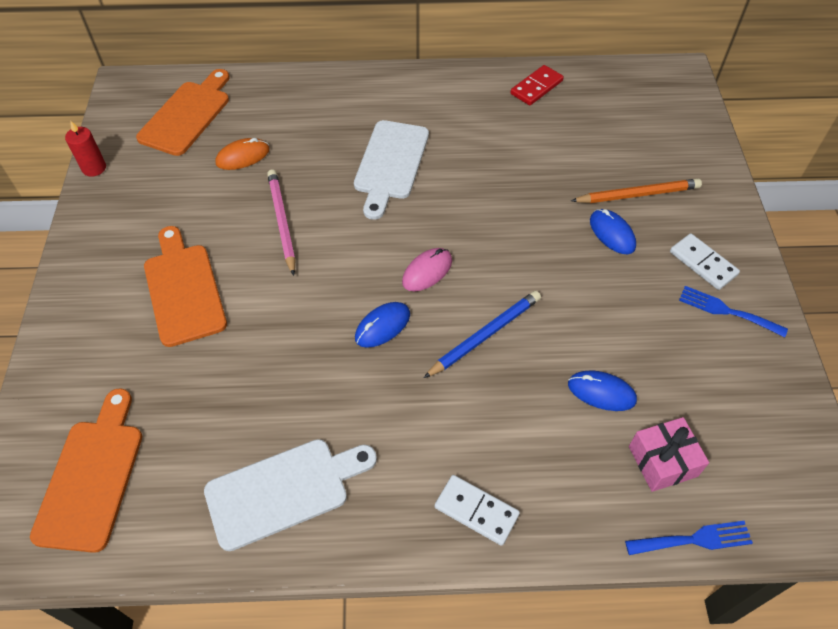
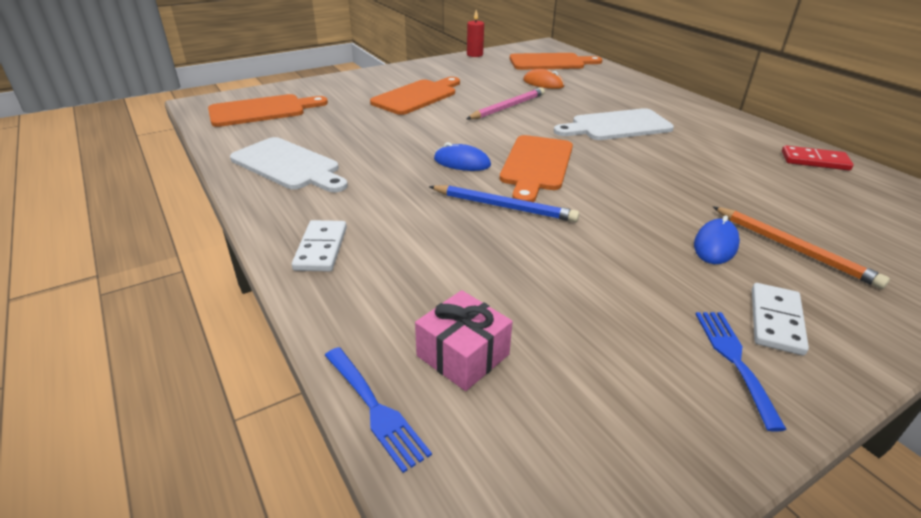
camera: 60 degrees right, 20 degrees down
pink mouse [402,248,452,291] -> orange cutting board [500,135,573,202]
blue mouse [568,370,637,411] -> none

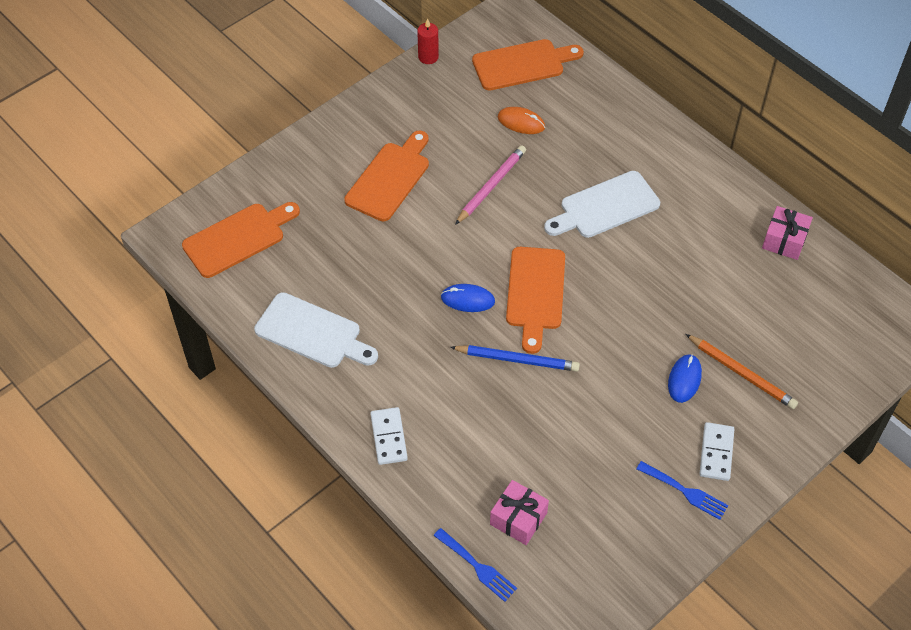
camera: 10 degrees left, 20 degrees up
blue fork [695,312,787,432] -> blue fork turned 135 degrees clockwise [636,461,728,520]
red domino [782,145,854,171] -> pink gift [762,206,813,260]

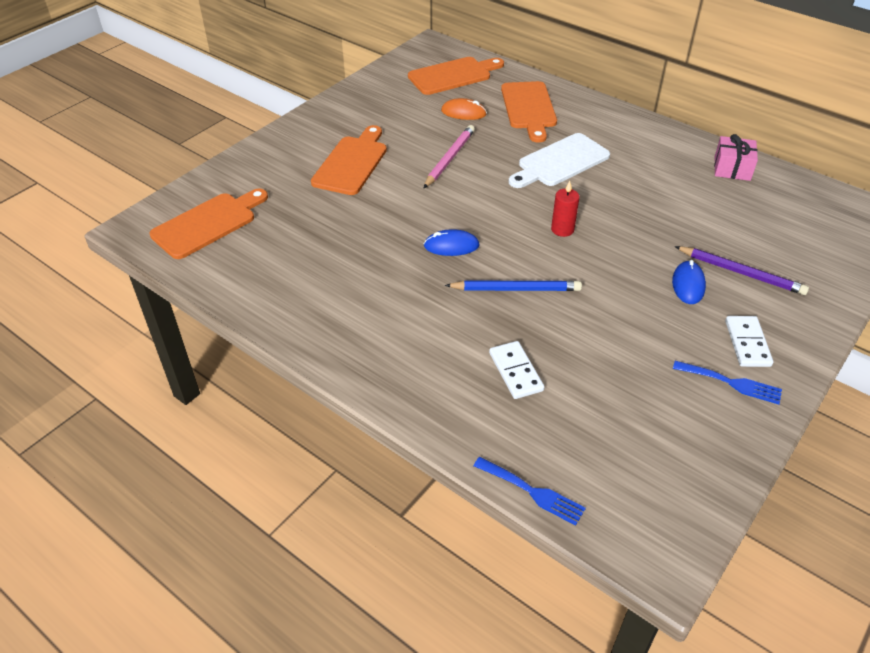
camera: 10 degrees left, 10 degrees down
white cutting board [254,292,378,368] -> none
white domino [370,407,408,465] -> white domino moved to [489,341,544,399]
red candle [417,18,439,64] -> red candle moved to [551,181,579,237]
pink gift [490,480,549,545] -> none
orange cutting board [506,247,565,354] -> orange cutting board moved to [501,81,557,143]
orange pencil [686,334,798,409] -> purple pencil [675,246,809,295]

